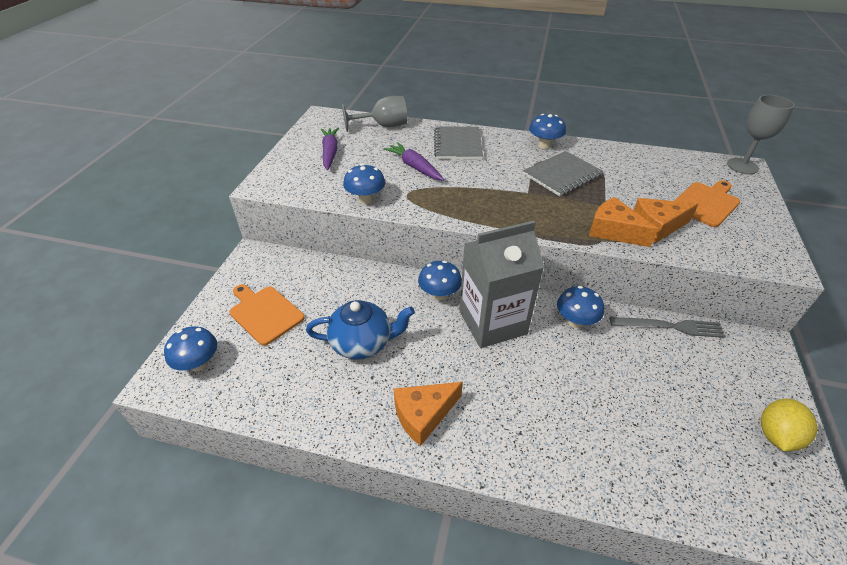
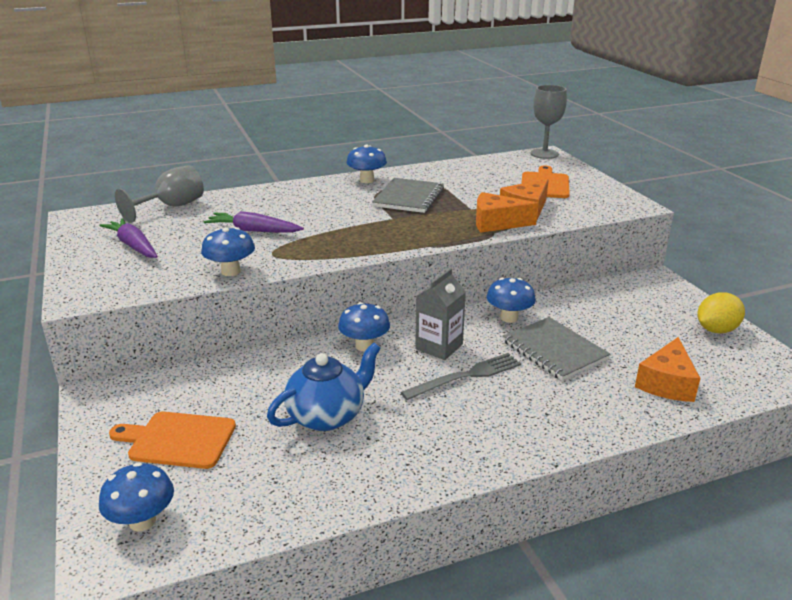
camera: 35 degrees left, 15 degrees down
orange cheese [394,382,463,446] -> orange cheese moved to [635,337,700,402]
grey notebook [434,126,483,159] -> grey notebook moved to [503,317,611,380]
grey carton [459,221,544,348] -> grey carton [415,268,466,360], size x0.59
grey fork [610,317,726,338] -> grey fork moved to [401,353,521,400]
yellow lemon [761,399,818,451] -> yellow lemon turned 60 degrees clockwise [697,292,745,334]

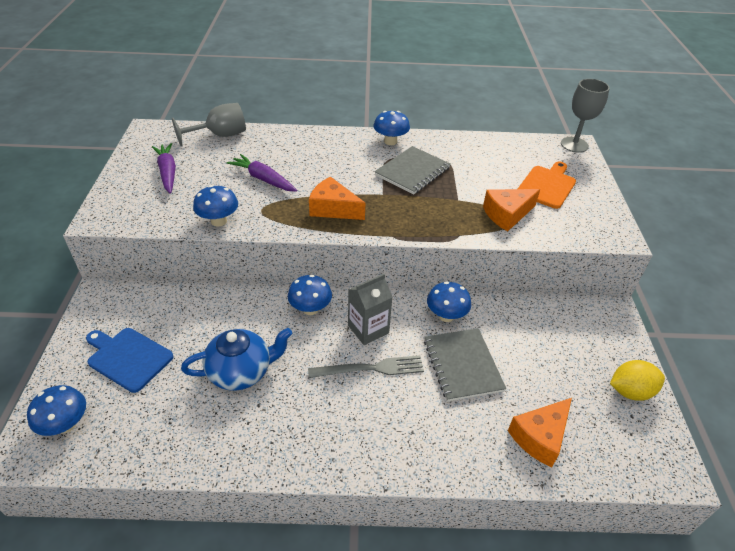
camera: 20 degrees right, 15 degrees up
orange cutting board [109,411,236,469] -> blue cutting board [86,328,174,393]
orange cheese [476,192,538,233] -> orange cheese moved to [309,176,365,220]

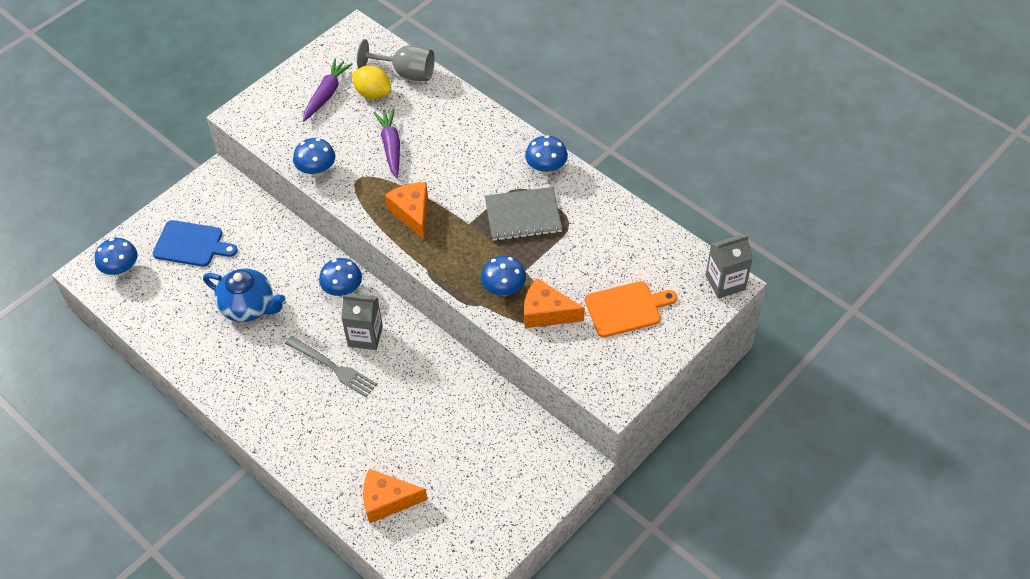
camera: 45 degrees right, 10 degrees up
blue cutting board [86,328,174,393] -> blue cutting board turned 120 degrees clockwise [153,220,238,267]
grey notebook [424,328,506,402] -> none
blue mushroom [427,282,471,322] -> blue mushroom moved to [481,256,526,296]
grey goblet [561,79,610,153] -> grey carton [706,235,753,299]
yellow lemon [610,360,665,401] -> yellow lemon moved to [352,66,391,99]

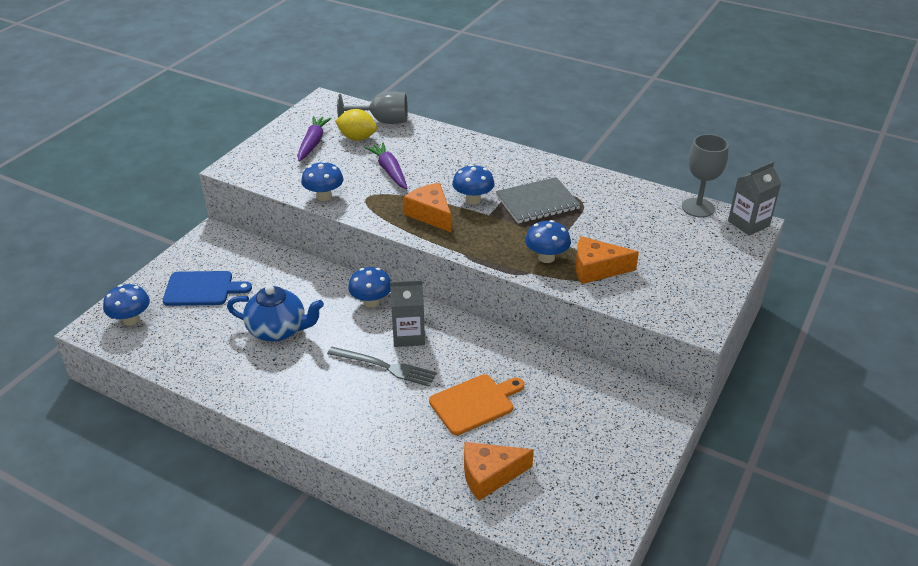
camera: 15 degrees left, 15 degrees down
blue mushroom [525,135,568,175] -> blue mushroom moved to [452,164,495,205]
orange cutting board [585,281,677,337] -> orange cutting board moved to [429,374,524,435]
none -> grey goblet [682,134,729,217]

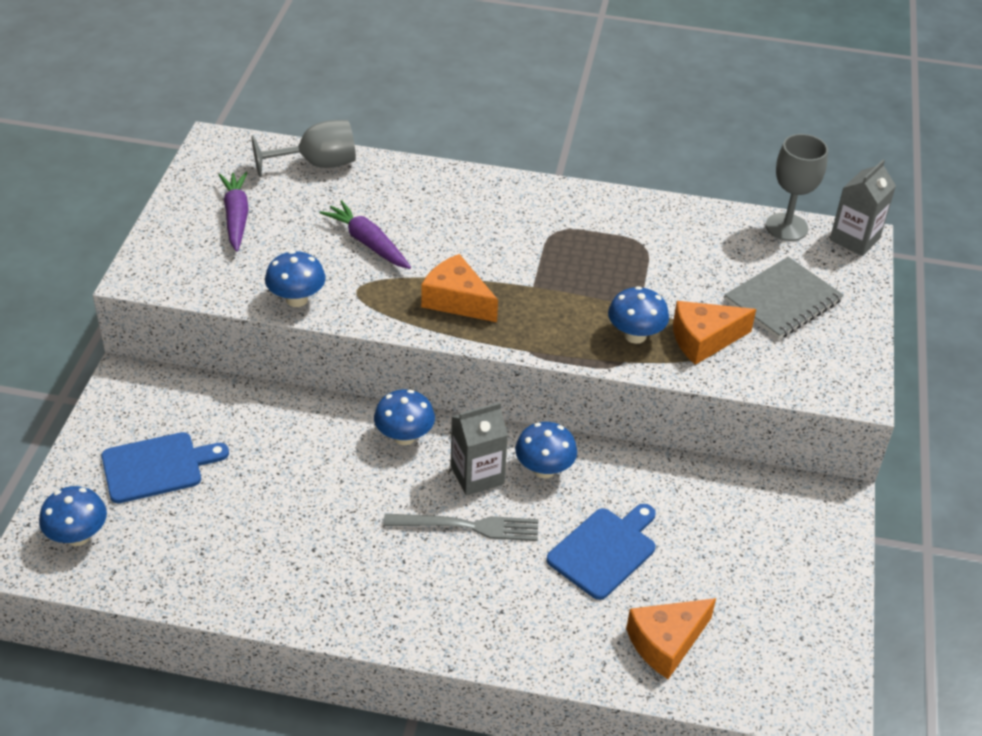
camera: 20 degrees left, 5 degrees up
blue teapot [227,285,324,342] -> none
yellow lemon [335,109,377,141] -> none
orange cutting board [429,374,524,435] -> blue cutting board [546,504,656,600]
blue mushroom [452,164,495,205] -> blue mushroom moved to [515,422,577,478]
grey notebook [496,177,581,224] -> grey notebook moved to [724,257,844,339]

